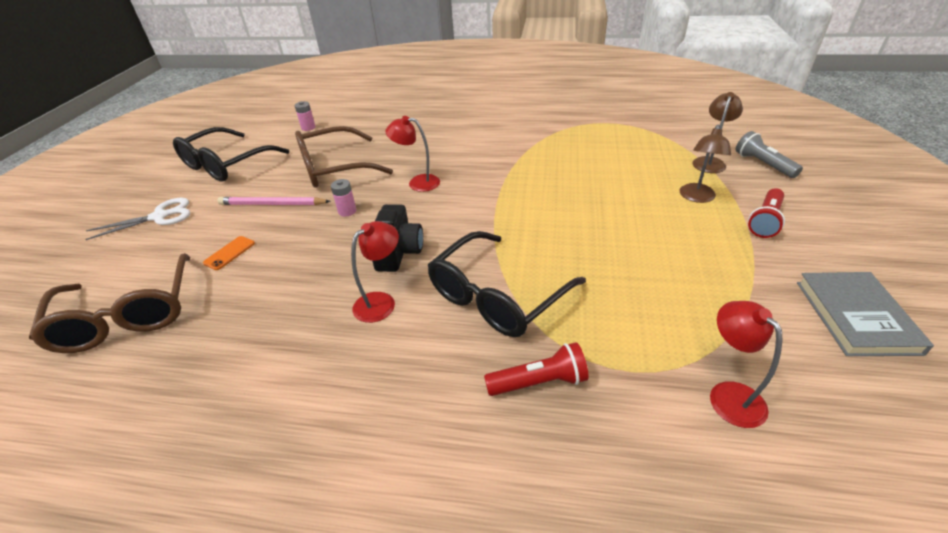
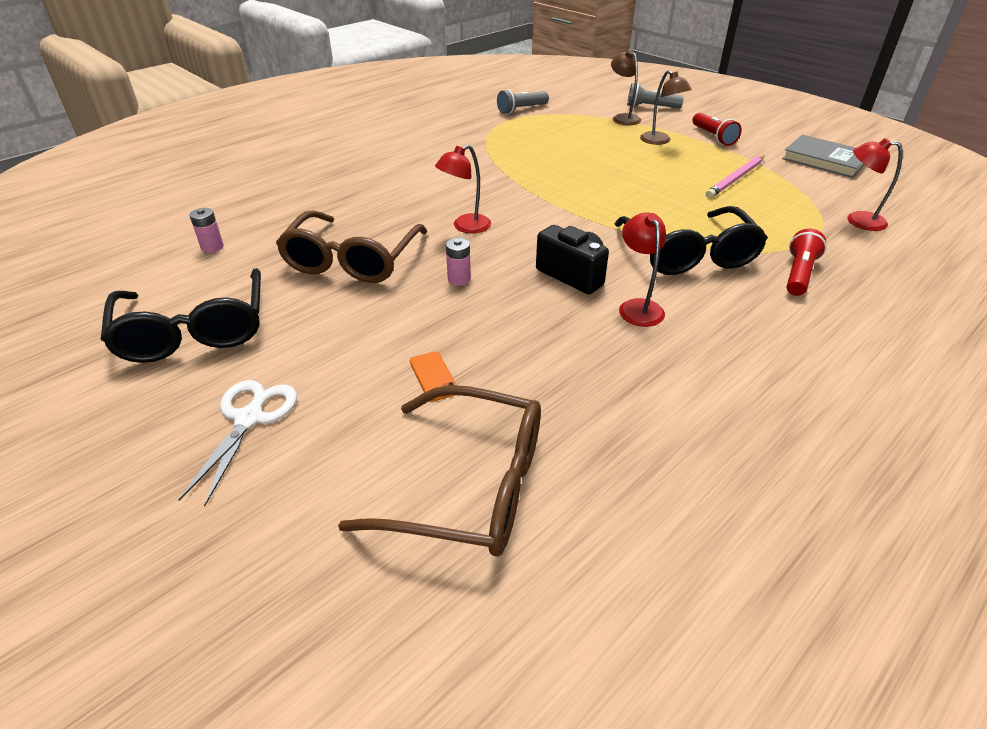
camera: 55 degrees left, 0 degrees up
pink pencil [218,197,331,205] -> pink pencil moved to [706,155,765,198]
none -> grey flashlight [497,89,549,114]

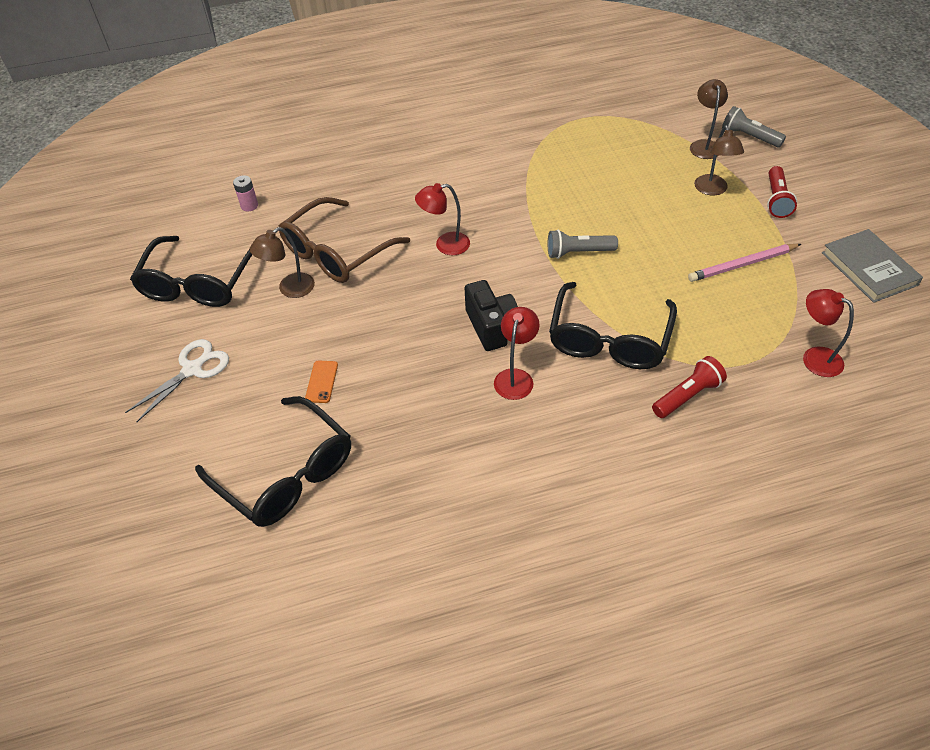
camera: 30 degrees right, 10 degrees up
brown glasses [338,385,541,557] -> black glasses [195,396,351,527]
pink battery [446,238,471,286] -> none
grey flashlight [497,89,549,114] -> grey flashlight moved to [548,229,618,259]
none -> brown lamp [250,227,315,298]

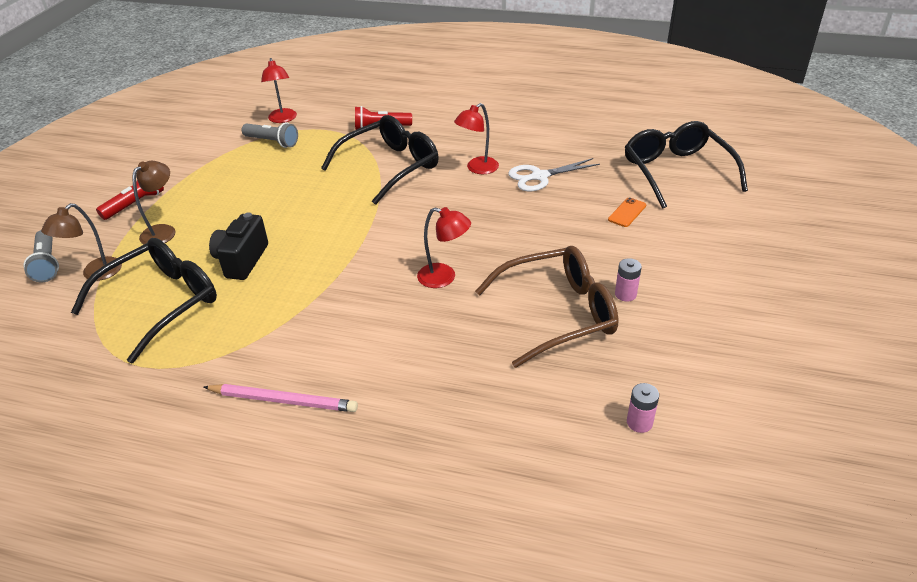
camera: 150 degrees left, 10 degrees down
white scissors [125,339,229,422] -> white scissors moved to [508,158,600,191]
black glasses [130,236,252,307] -> black glasses moved to [71,238,217,364]
brown lamp [250,227,315,298] -> pink battery [615,258,642,302]
black camera [465,280,518,351] -> black camera moved to [209,212,268,280]
grey flashlight [548,229,618,259] -> grey flashlight moved to [242,122,298,148]
pink pencil [688,244,801,282] -> pink pencil moved to [204,384,358,412]
grey book [822,229,923,303] -> none

